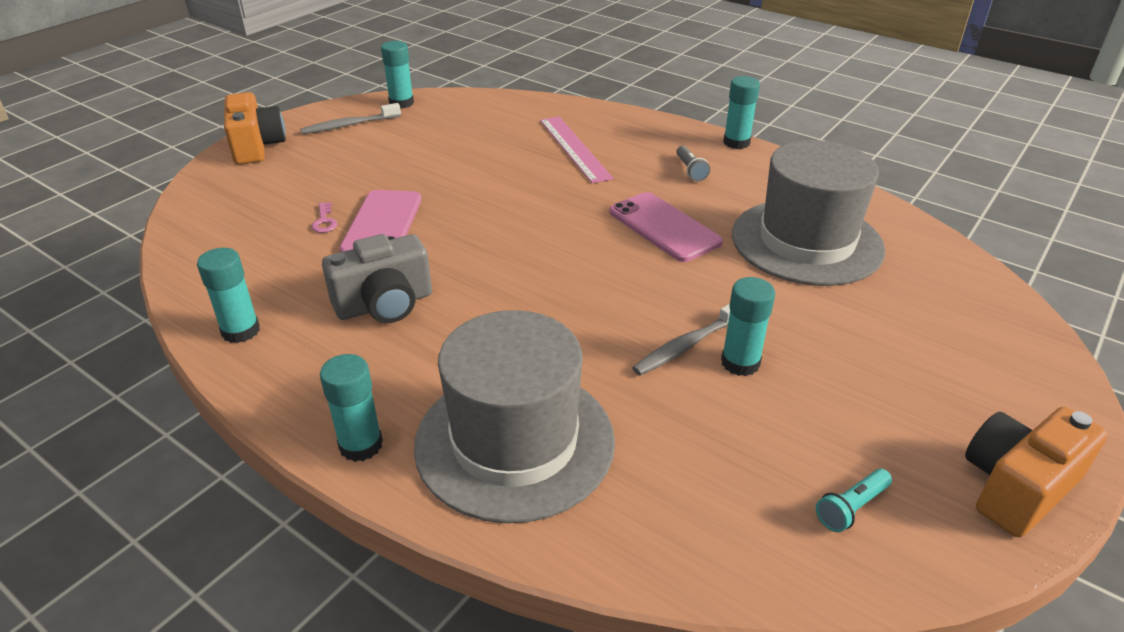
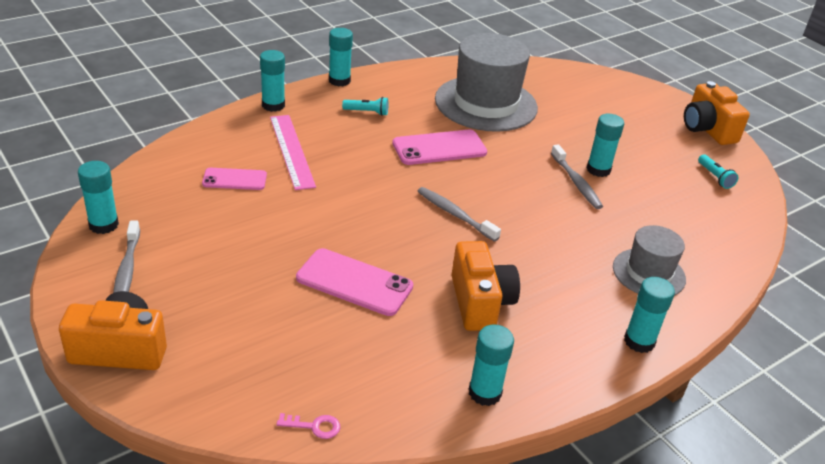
camera: 75 degrees left, 0 degrees up
pink key [311,202,337,233] -> pink key moved to [276,413,340,439]
grey camera [322,234,432,323] -> orange camera [451,241,520,331]
grey hat [414,310,615,523] -> grey hat [613,225,686,296], size x0.56
pink ruler [540,117,613,183] -> pink ruler turned 75 degrees clockwise [270,115,316,190]
grey flashlight [676,146,710,181] -> turquoise flashlight [342,97,388,116]
none -> pink phone [202,168,267,190]
none -> turquoise glue stick [260,50,285,112]
none -> grey toothbrush [418,187,501,242]

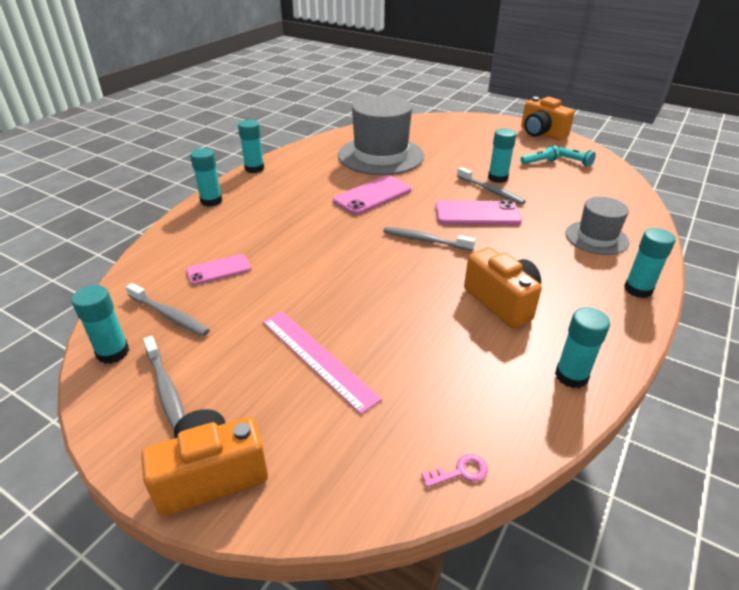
camera: 20 degrees left, 0 degrees up
pink ruler [270,115,316,190] -> pink ruler moved to [263,312,382,414]
pink phone [296,248,413,316] -> pink phone moved to [435,201,522,225]
turquoise flashlight [342,97,388,116] -> turquoise flashlight moved to [520,145,559,164]
none -> grey toothbrush [126,283,210,336]

